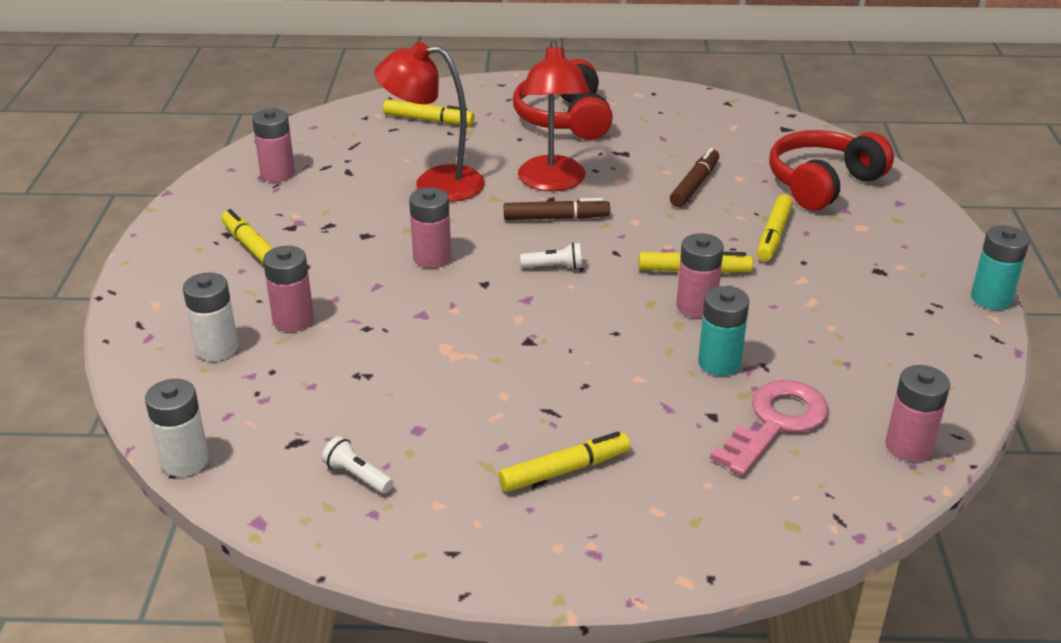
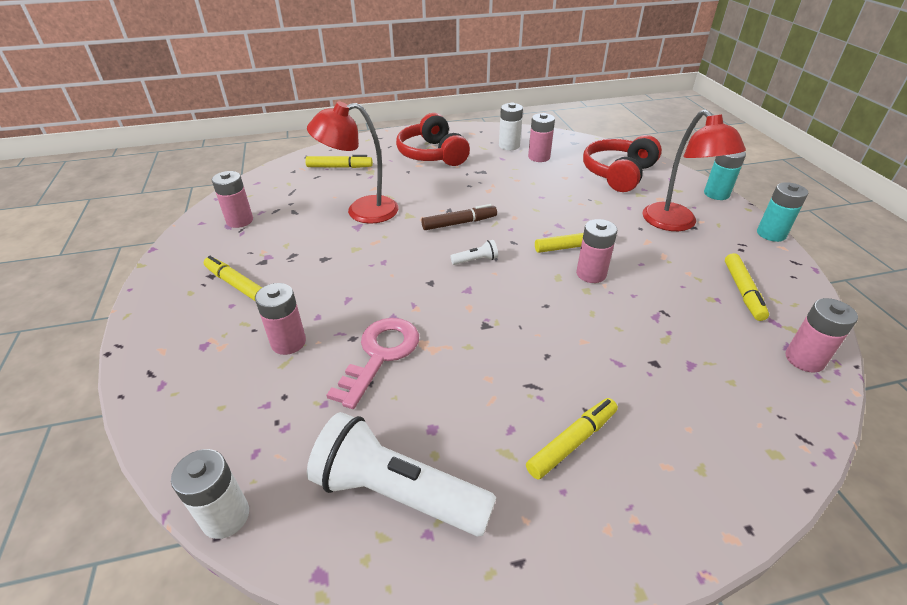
camera: 15 degrees left, 5 degrees up
white battery [183,273,238,361] -> white battery moved to [499,103,523,150]
white flashlight [322,436,393,494] -> white flashlight [307,412,497,536], size x2.47
pink battery [409,188,451,268] -> pink battery moved to [528,113,555,162]
red lamp [518,40,590,191] -> red lamp moved to [642,109,746,231]
brown marker [670,148,719,207] -> none
turquoise battery [698,286,749,376] -> turquoise battery moved to [704,151,746,200]
pink key [710,380,829,476] -> pink key moved to [327,318,419,409]
yellow marker [757,194,793,261] -> yellow marker moved to [725,253,769,321]

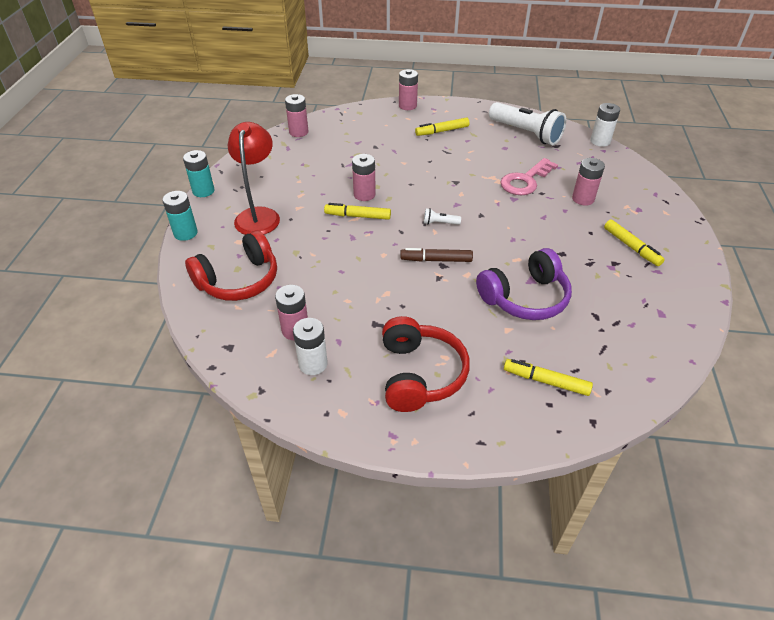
camera: 160 degrees left, 5 degrees up
pink battery [212,171,253,228] -> pink battery moved to [399,69,418,110]
red lamp [307,101,399,223] -> purple headphones [476,248,572,320]
yellow marker [725,253,769,321] -> none

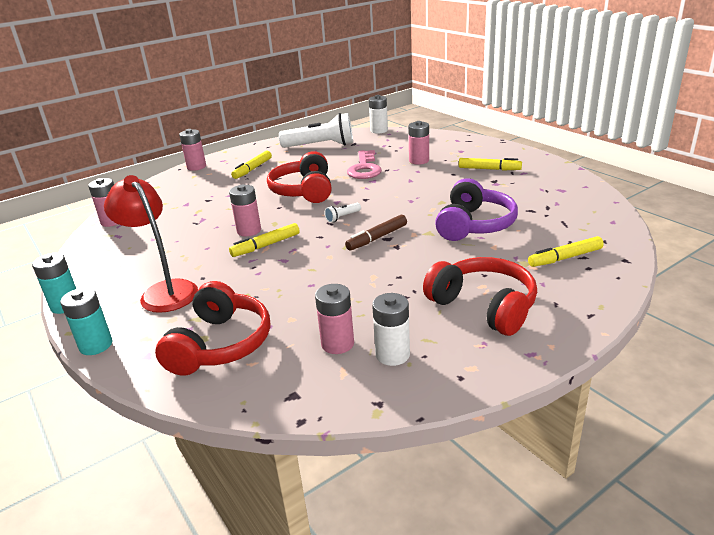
camera: 40 degrees left, 15 degrees down
none -> red headphones [267,151,331,203]

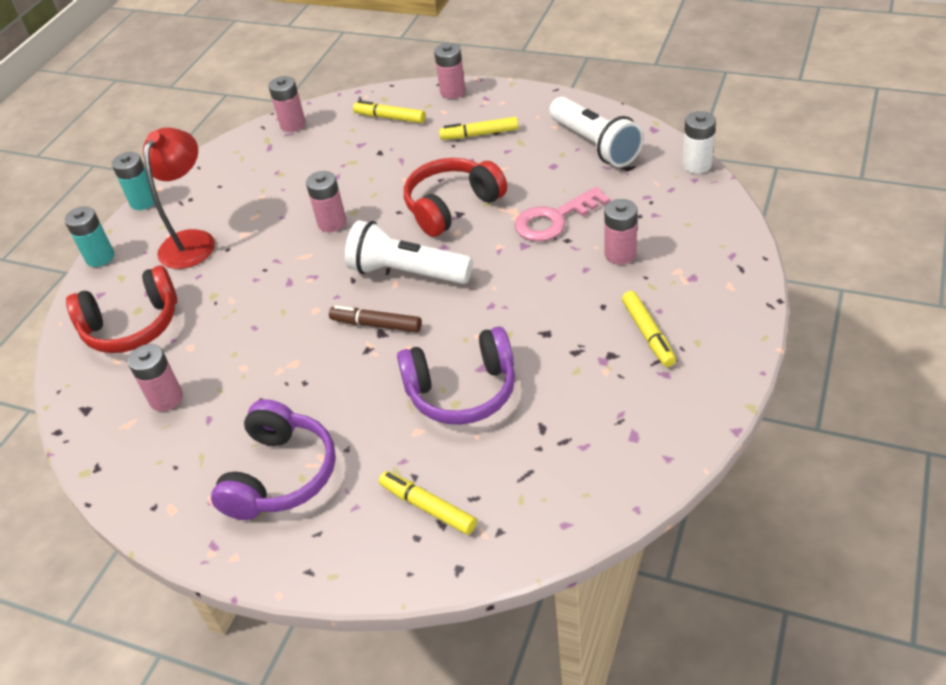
camera: 60 degrees right, 15 degrees up
yellow marker [229,223,300,257] -> yellow marker moved to [353,100,426,123]
white flashlight [324,203,361,223] -> white flashlight [345,220,473,284], size x2.47
white battery [372,293,410,366] -> none
red headphones [423,257,537,336] -> purple headphones [211,399,336,520]

